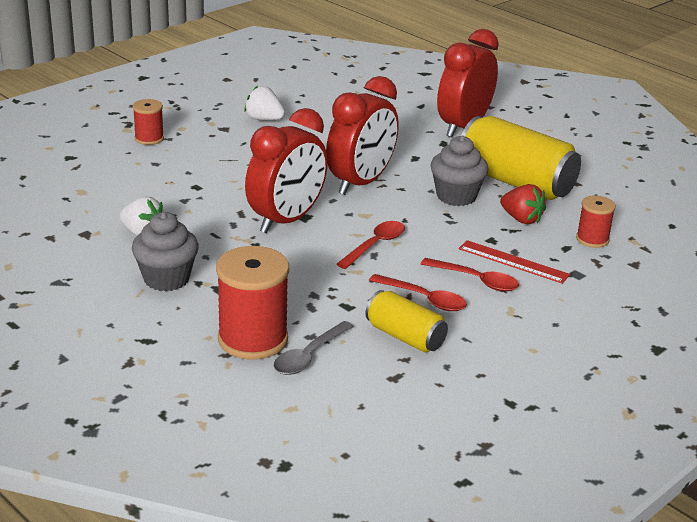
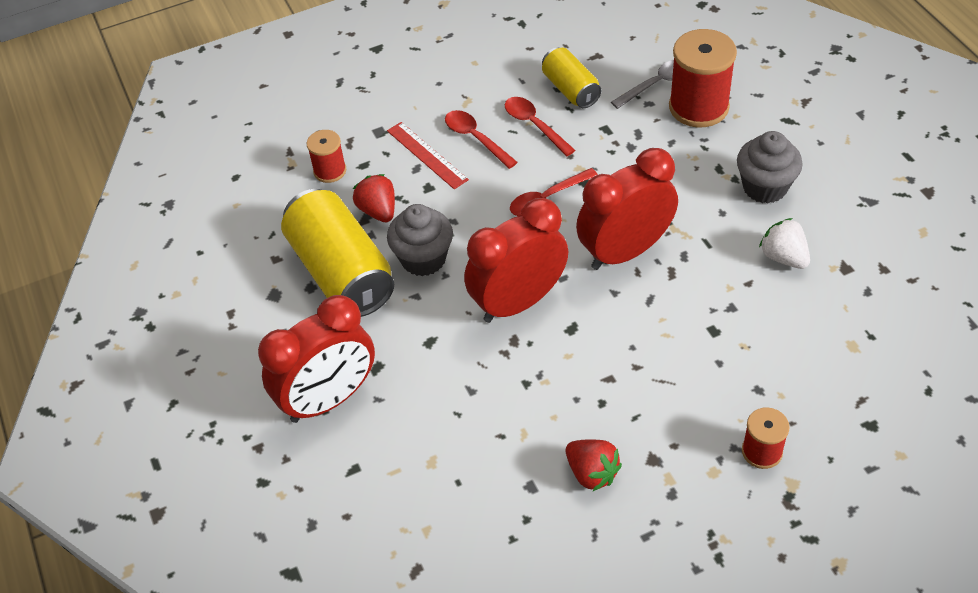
camera: 155 degrees left, 20 degrees up
white strawberry [244,86,285,120] -> red strawberry [566,439,622,491]

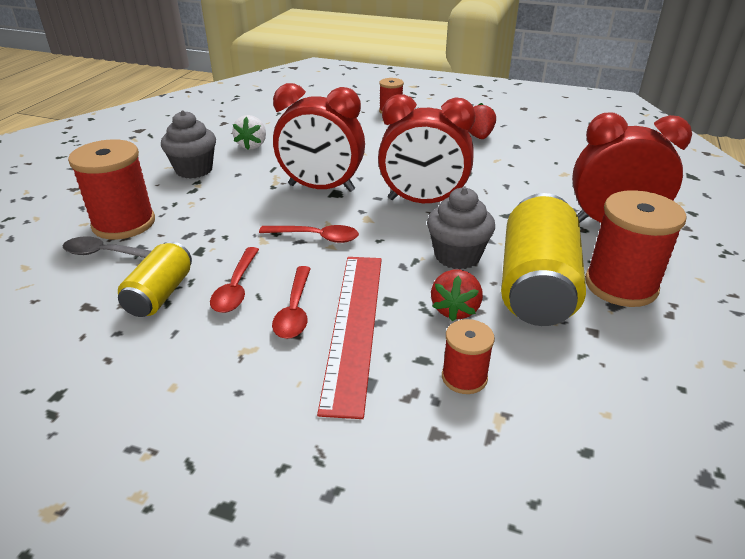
camera: 140 degrees left, 15 degrees down
red ruler [387,122,469,189] -> red ruler [317,257,382,419], size x1.69
none -> red spool [585,190,687,307]

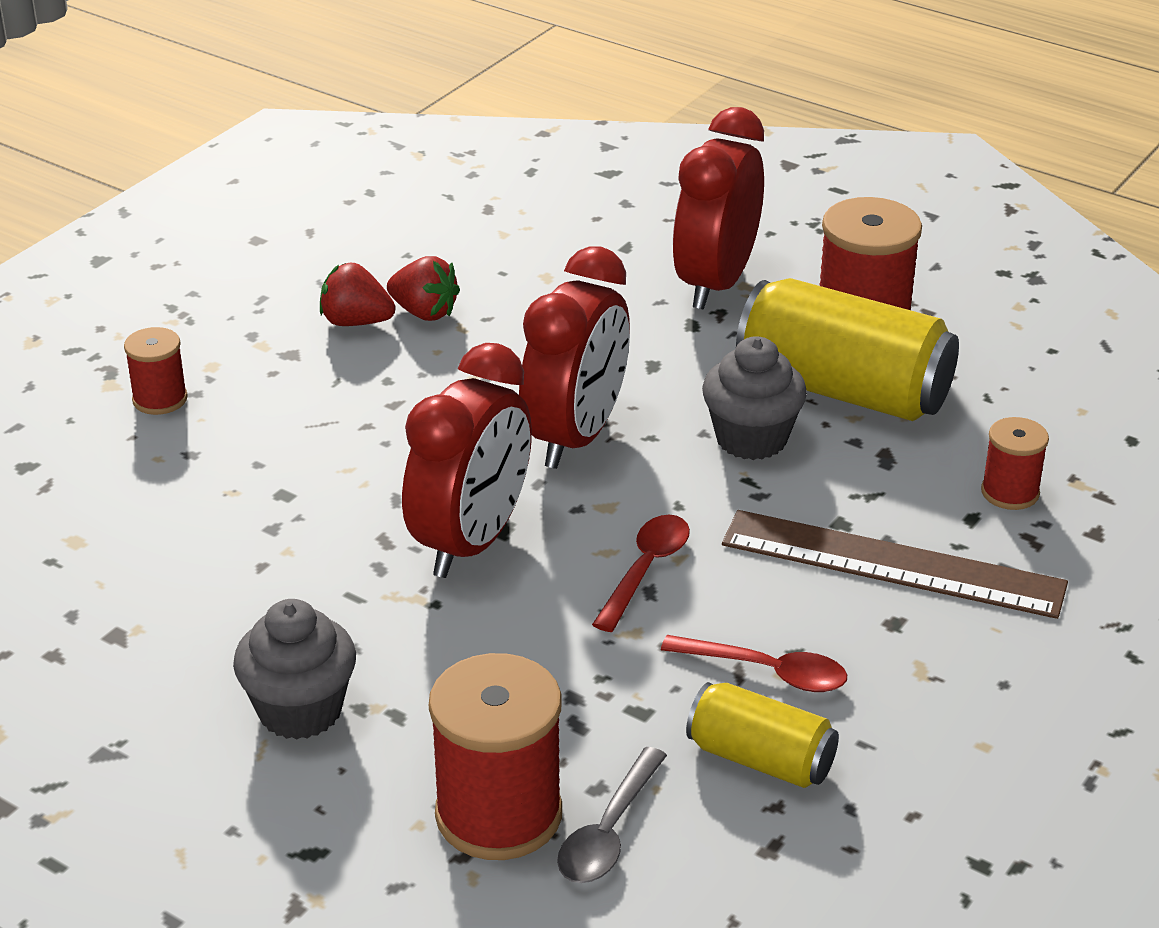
camera: 75 degrees left, 0 degrees up
white strawberry [232,115,266,150] -> none
red spoon [272,266,311,339] -> none
red ruler [317,257,382,419] -> brown ruler [722,510,1068,619]
red strawberry [431,270,483,321] -> red strawberry moved to [387,256,460,321]

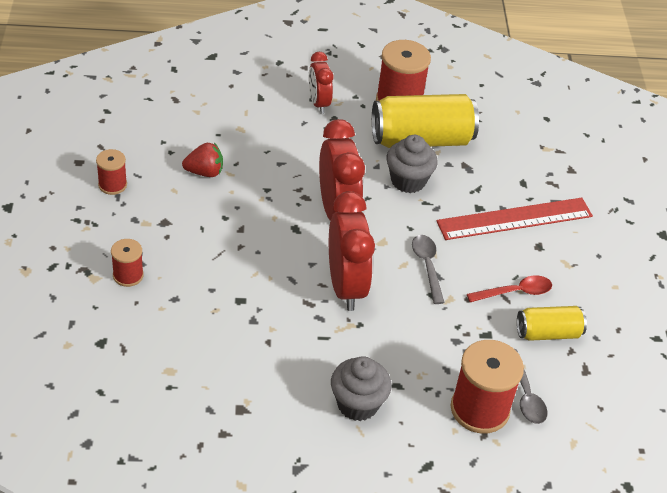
camera: 40 degrees left, 10 degrees up
red strawberry [320,263,396,326] -> none
red spoon [592,515,690,632] -> grey spoon [412,235,445,304]
red clock [673,107,764,310] -> red clock [309,52,333,114], size x0.59
brown ruler [722,510,1068,619] -> red ruler [437,198,593,240]
red spool [981,417,1049,510] -> red spool moved to [96,149,127,195]

